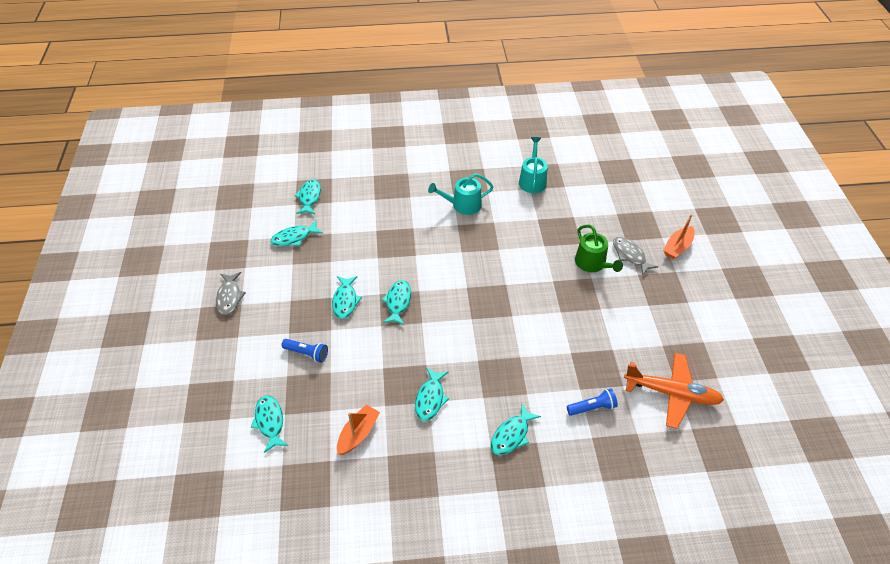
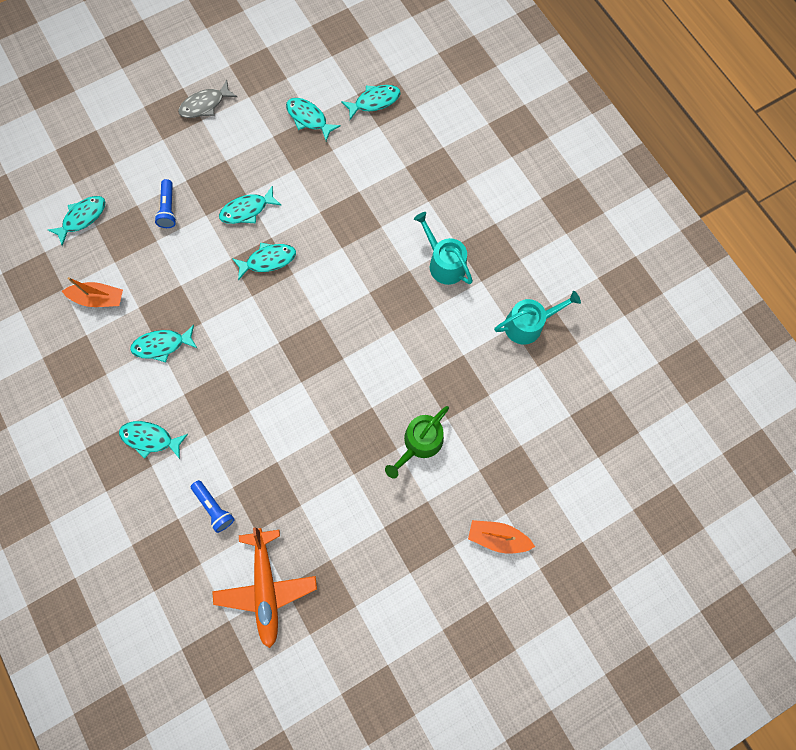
camera: 65 degrees right, 25 degrees up
grey fish [613,237,658,275] -> none

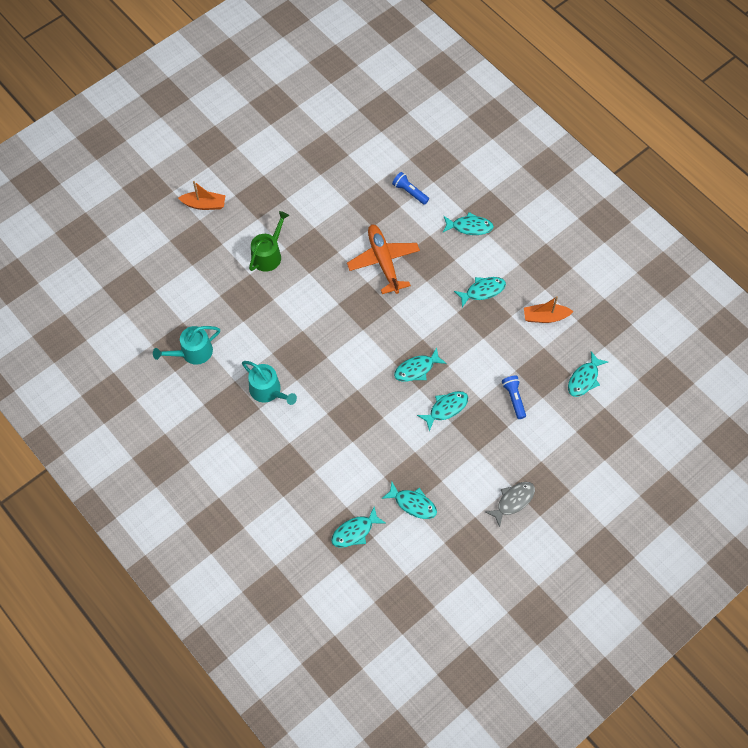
camera: 170 degrees right, 10 degrees down
orange plane [212,527,317,648] -> orange plane moved to [347,224,420,294]

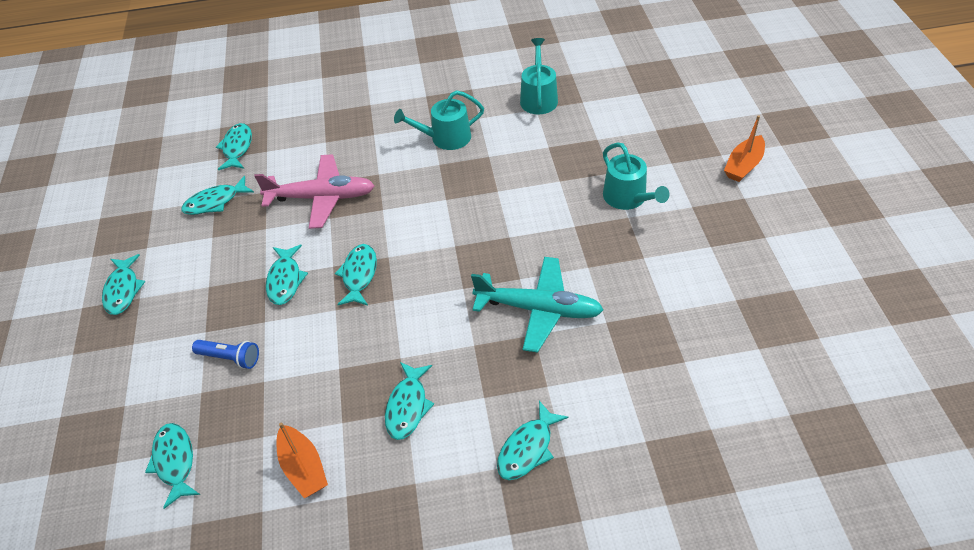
camera: 125 degrees right, 15 degrees down
green watering can [249,211,289,272] -> turquoise watering can [603,142,669,210]
orange plane [347,224,420,294] -> turquoise plane [471,257,604,353]
blue flashlight [392,172,429,205] -> none
grey fish [486,482,535,527] -> turquoise fish [102,254,145,315]
orange boat [524,296,574,323] -> orange boat turned 120 degrees clockwise [277,422,328,498]
none -> pink plane [254,154,375,229]

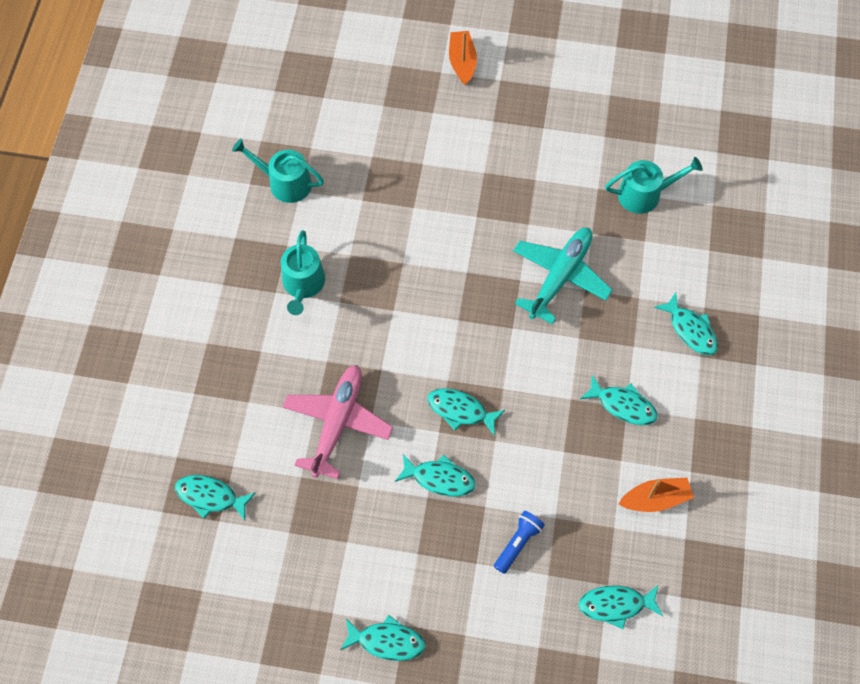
camera: 75 degrees left, 15 degrees up
turquoise fish [181,176,254,215] -> none
turquoise watering can [603,142,669,210] -> turquoise watering can moved to [605,157,703,214]
orange boat [724,115,765,182] -> orange boat turned 150 degrees counterclockwise [449,31,477,86]

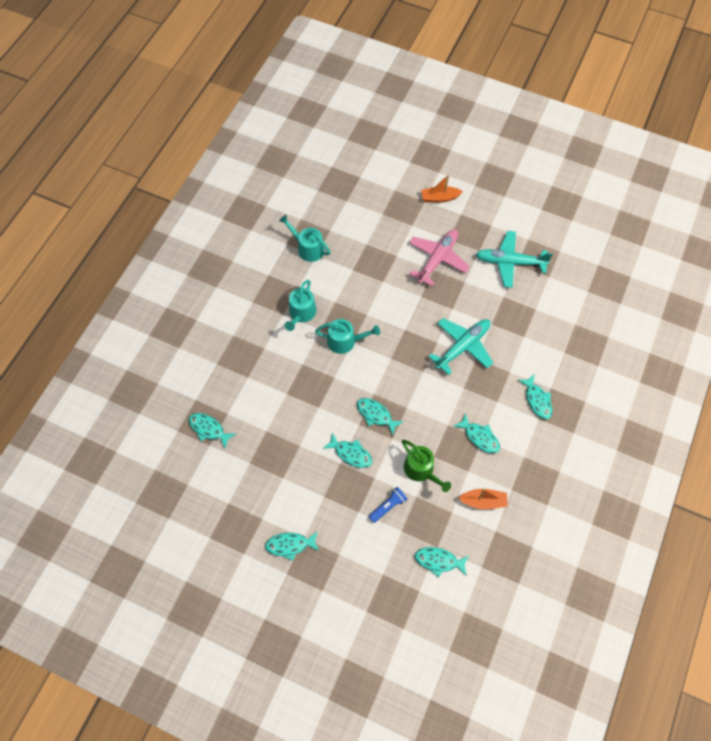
camera: 15 degrees right, 0 degrees up
pink plane [283,365,393,479] -> pink plane moved to [409,229,470,286]
turquoise fish [340,615,426,661] -> turquoise fish turned 150 degrees clockwise [265,531,319,561]
orange boat [449,31,477,86] -> orange boat turned 105 degrees counterclockwise [421,175,463,203]
turquoise watering can [605,157,703,214] -> turquoise watering can moved to [315,319,380,354]
none -> green watering can [402,440,451,492]
none -> turquoise plane [476,231,553,288]

